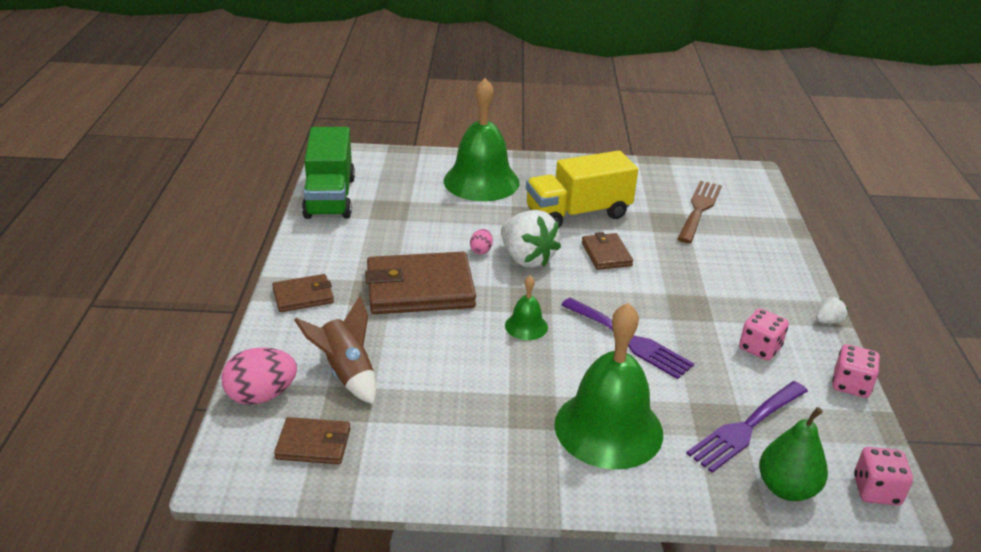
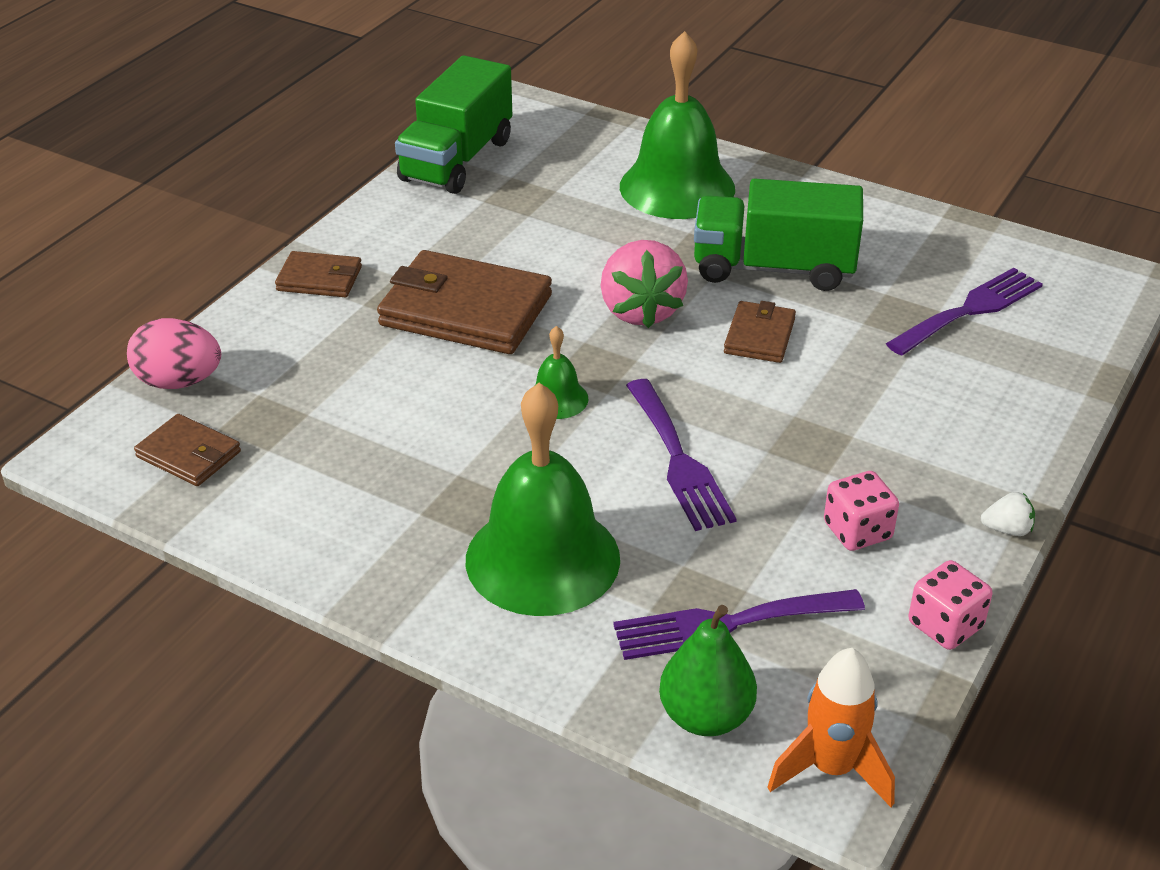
camera: 30 degrees right, 5 degrees up
brown rocket [294,296,376,404] -> none
pink egg [470,229,493,254] -> none
white strawberry [501,210,561,268] -> pink strawberry [601,240,688,328]
yellow truck [526,150,638,228] -> green truck [694,179,863,291]
brown fork [677,181,722,243] -> purple fork [886,268,1043,356]
pink dice [854,447,913,506] -> orange rocket [767,648,895,807]

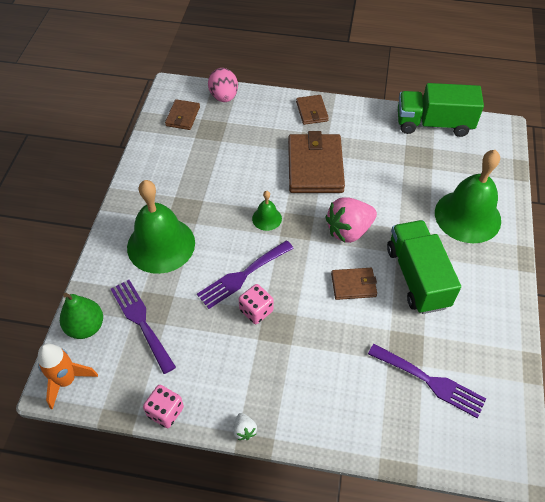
camera: 70 degrees right, 15 degrees up
pink dice [824,471,899,551] -> pink dice moved to [239,284,274,324]

